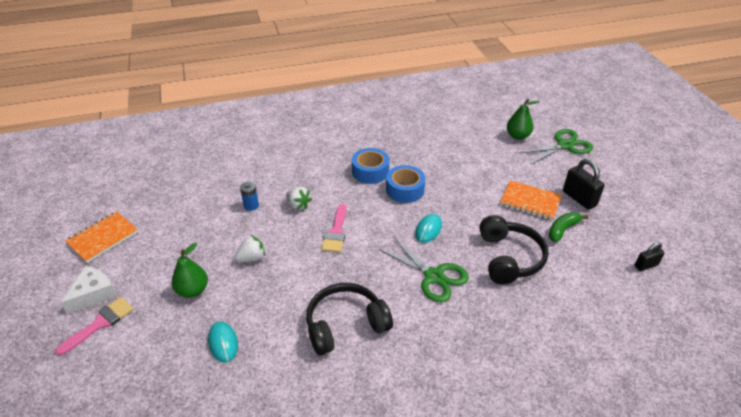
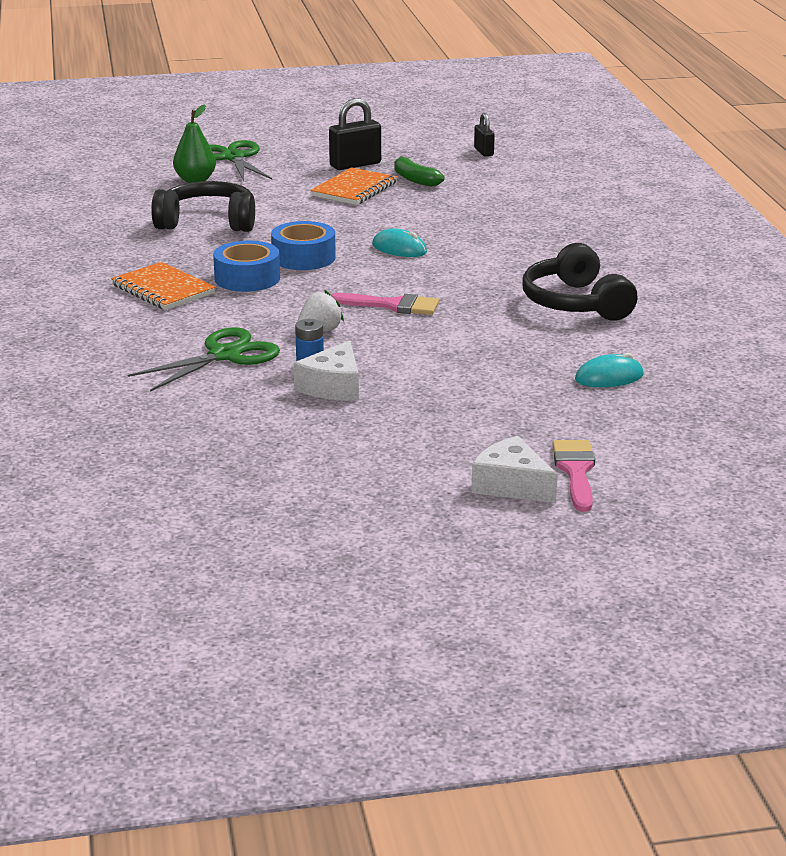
camera: 85 degrees left, 15 degrees down
pink brush [55,297,134,356] -> pink brush turned 45 degrees clockwise [552,440,595,512]
orange notebook [65,211,138,263] -> orange notebook moved to [111,262,216,310]
green pear [172,243,208,298] -> none
white strawberry [235,235,265,262] -> none
green scissors [379,237,469,302] -> green scissors moved to [128,327,280,392]
black headphones [479,215,548,284] -> black headphones moved to [151,181,255,232]
none -> white cheese [294,340,359,401]

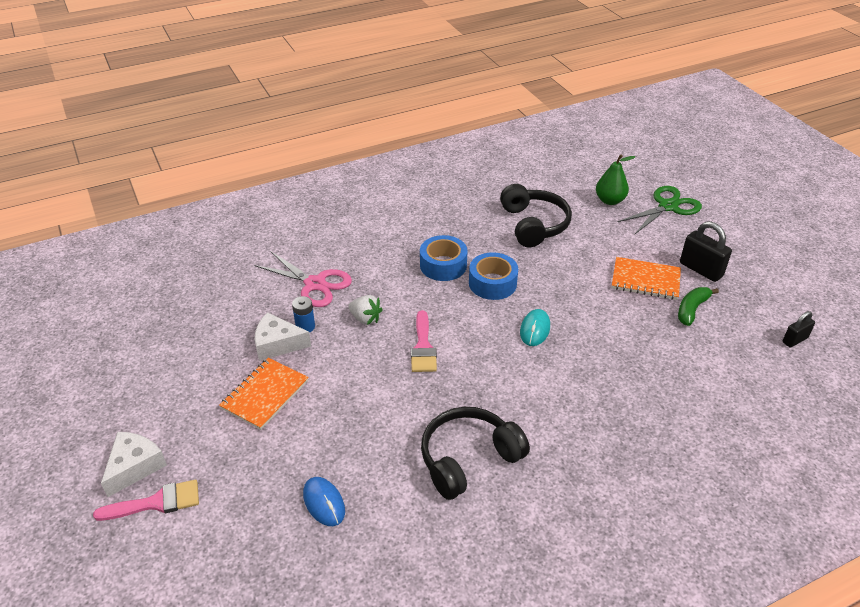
camera: 75 degrees right, 15 degrees up
orange notebook [111,262,216,310] -> orange notebook moved to [219,358,309,430]
green scissors [128,327,280,392] -> pink scissors [254,252,352,307]
turquoise mouse [575,353,644,387] -> blue mouse [303,477,345,526]

